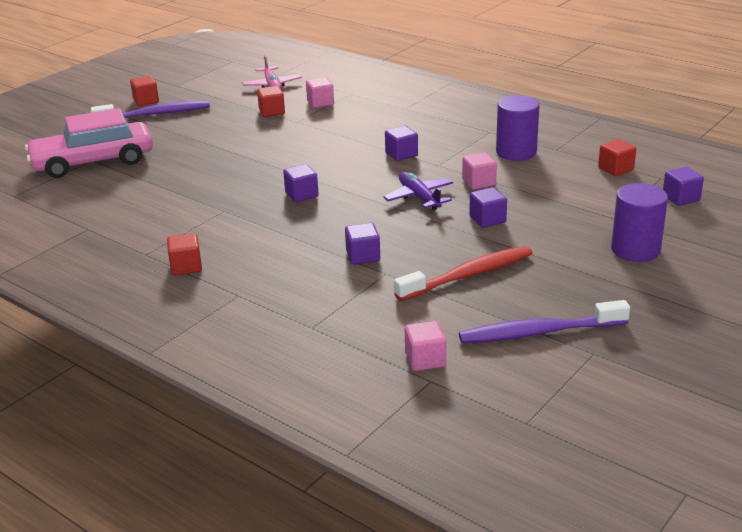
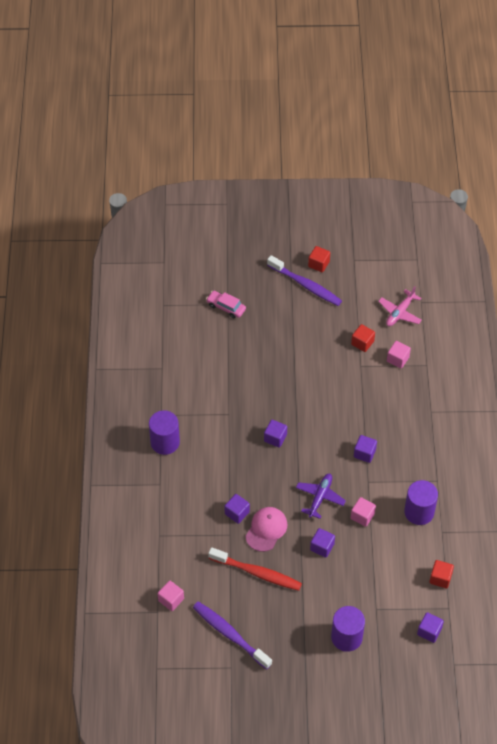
camera: 50 degrees right, 25 degrees up
pink car [25,108,153,178] -> pink car [206,291,246,318], size x0.48
red cube [167,233,202,275] -> purple cylinder [149,410,180,455]
none -> pink cap [245,507,287,552]

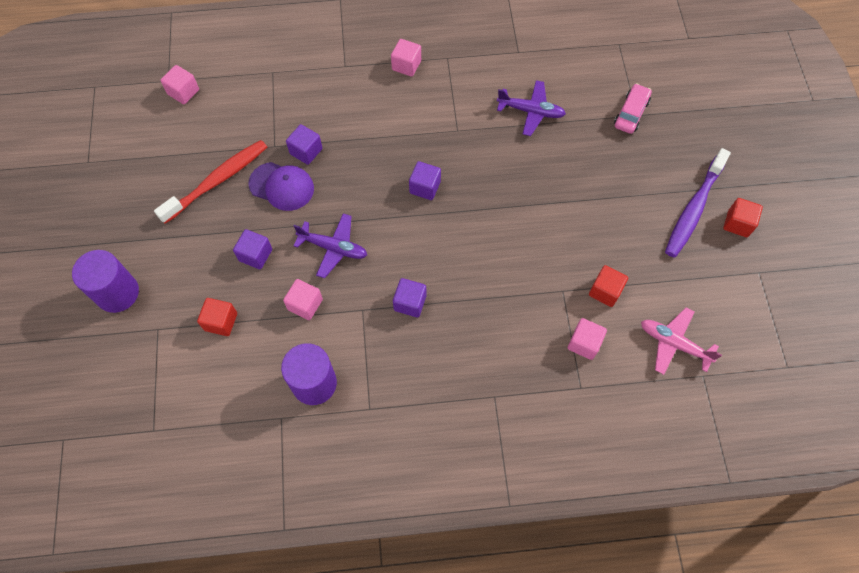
camera: 85 degrees right, 10 degrees up
purple cylinder [149,410,180,455] -> pink cube [391,39,421,77]
purple toothbrush [193,602,272,669] -> none
red toothbrush [208,547,302,591] -> red toothbrush turned 150 degrees counterclockwise [154,140,267,224]
pink cap [245,507,287,552] -> purple cap [248,162,314,211]
purple cube [417,612,444,643] -> none
red cube [429,560,454,588] -> red cube moved to [197,298,237,336]
none -> purple plane [497,80,566,136]

